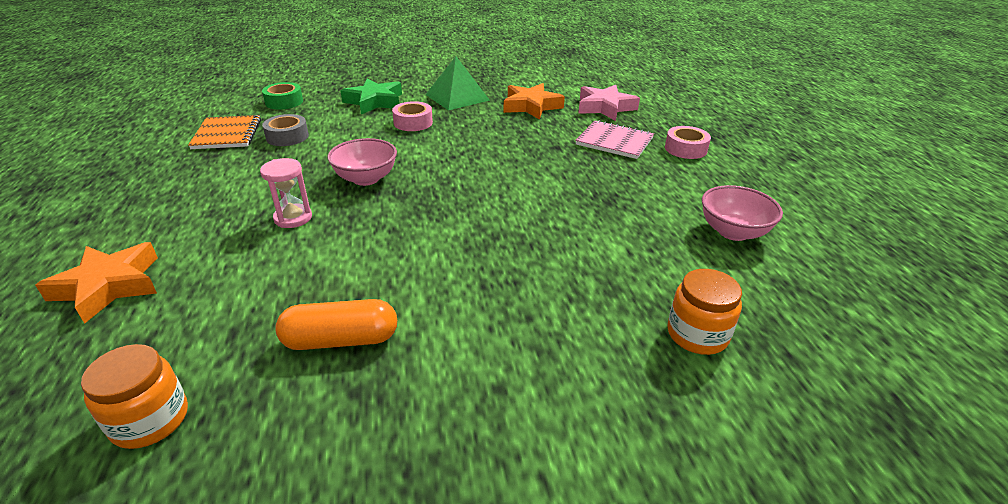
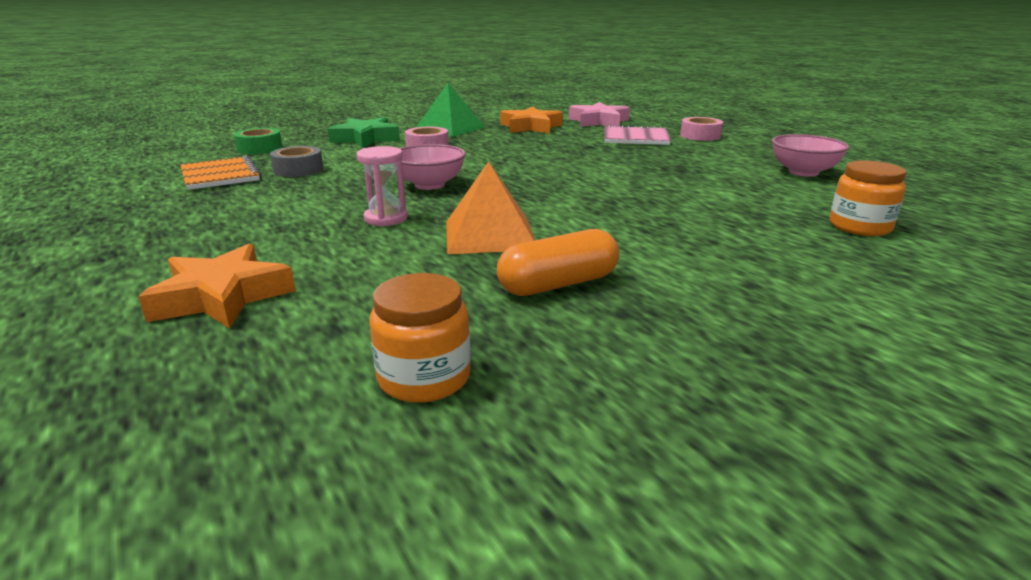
camera: 20 degrees left, 10 degrees down
none -> orange pyramid [446,161,535,254]

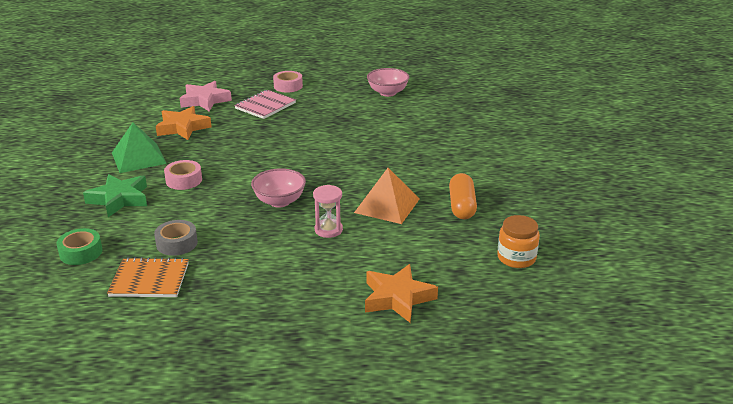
camera: 60 degrees left, 5 degrees up
orange jar [830,160,906,236] -> none

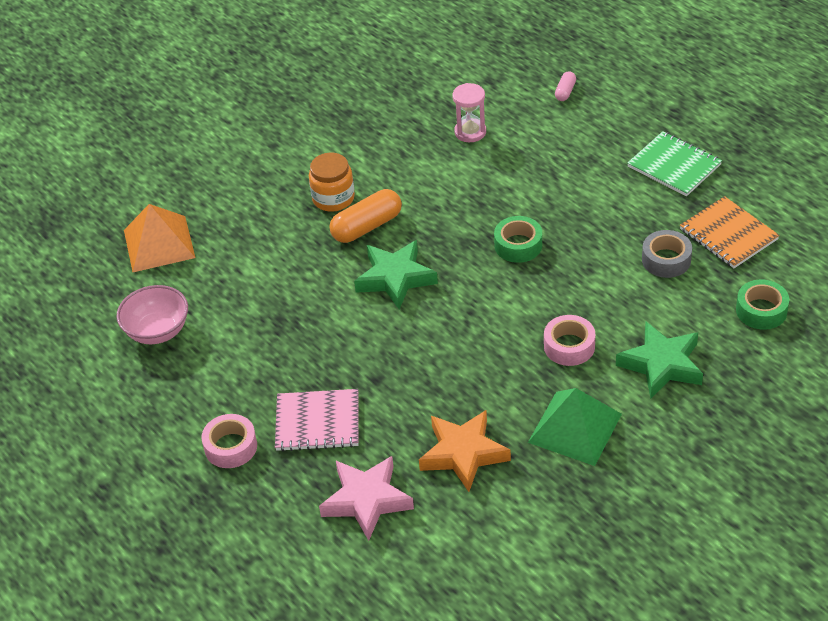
camera: 125 degrees left, 15 degrees up
pink bowl [251,168,306,207] -> green tape [494,216,542,263]
pink hourglass [313,185,343,238] -> pink hourglass moved to [452,83,486,142]
orange pyramid [354,168,420,224] -> orange pyramid moved to [124,204,196,272]
orange star [365,264,438,323] -> pink capsule [555,71,576,101]
orange capsule [449,173,477,219] -> orange capsule moved to [329,189,402,243]
orange jar [497,215,540,268] -> orange jar moved to [309,153,355,212]
none -> green star [354,240,438,309]
none -> green notebook [627,131,722,196]

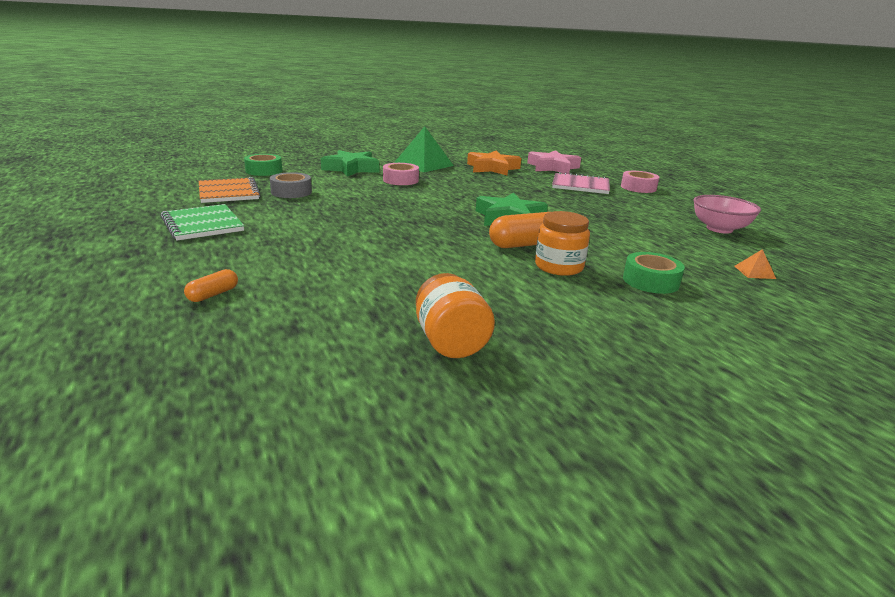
camera: 170 degrees left, 20 degrees down
orange pyramid [124,204,196,272] -> orange pyramid [735,249,776,279], size x0.42
pink hourglass [452,83,486,142] -> none
green tape [494,216,542,263] -> green tape moved to [623,252,685,294]
pink capsule [555,71,576,101] -> orange capsule [184,269,238,302]
none -> orange jar [416,273,495,358]

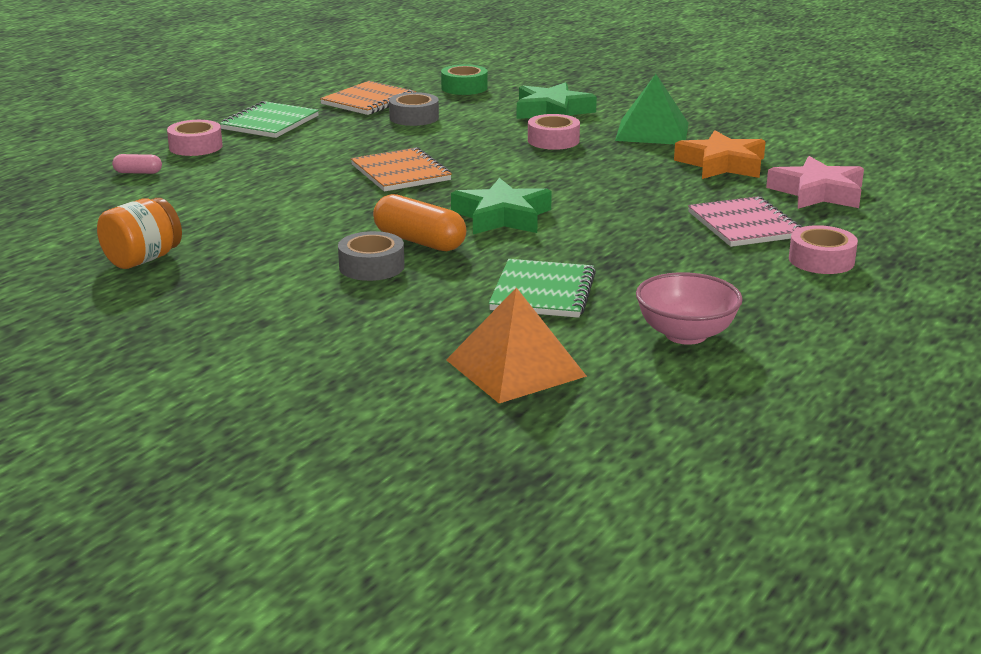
camera: 60 degrees right, 0 degrees up
orange capsule [184,269,238,302] -> pink capsule [112,154,162,174]
orange jar [535,211,590,276] -> grey tape [338,231,405,281]
green tape [623,252,685,294] -> none
orange pyramid [735,249,776,279] -> orange pyramid [446,287,587,403], size x2.41
none -> pink tape [167,120,223,156]
none -> orange notebook [351,147,452,192]
none -> green notebook [489,259,596,318]

